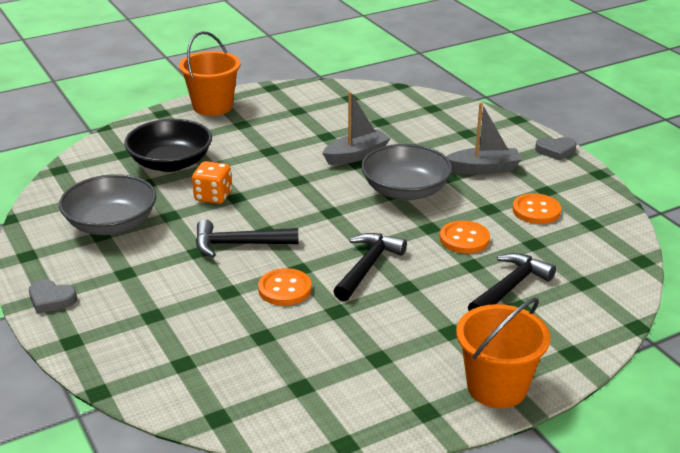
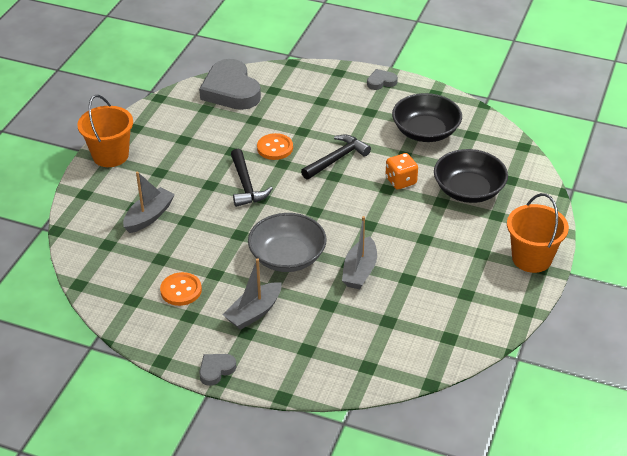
camera: 140 degrees right, 10 degrees up
grey bowl [59,174,156,235] -> black bowl [392,93,462,142]
orange button [440,221,490,254] -> none
black hammer [468,253,556,311] -> grey boat [123,172,175,233]
none -> grey heart [199,59,261,110]

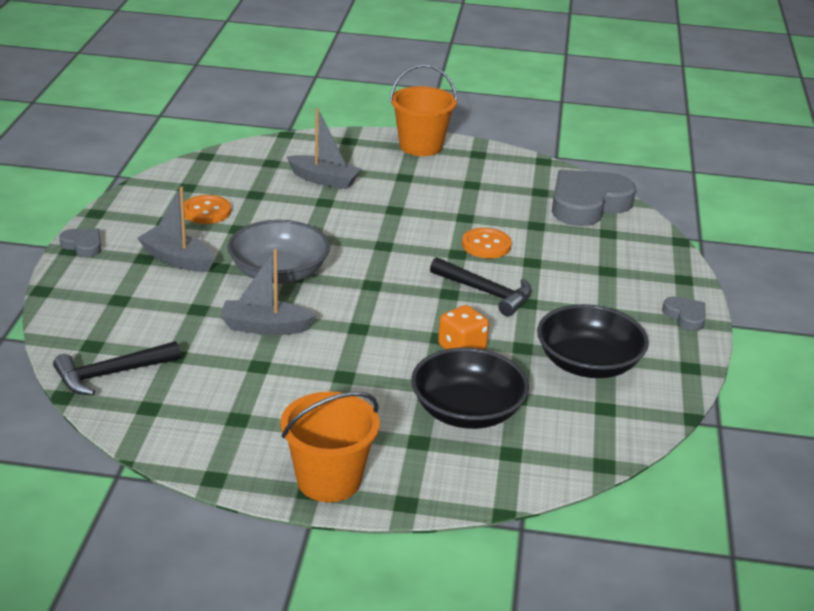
camera: 75 degrees right, 10 degrees down
black hammer [231,149,273,207] -> black hammer moved to [53,341,181,395]

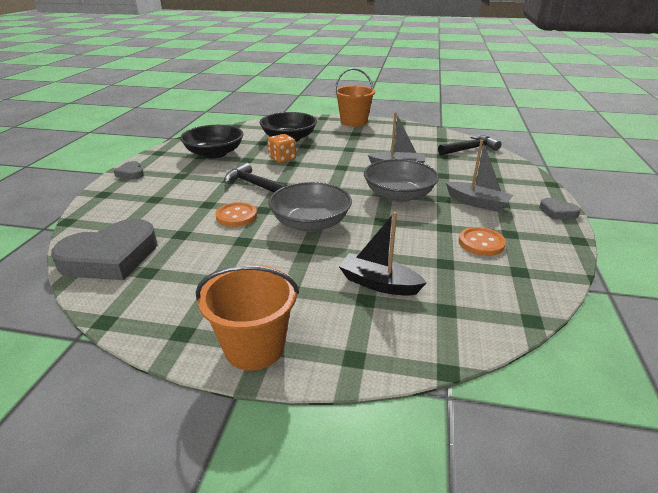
camera: 175 degrees left, 0 degrees up
grey boat [287,108,362,189] -> black boat [339,212,427,296]
none -> grey bowl [269,182,352,232]

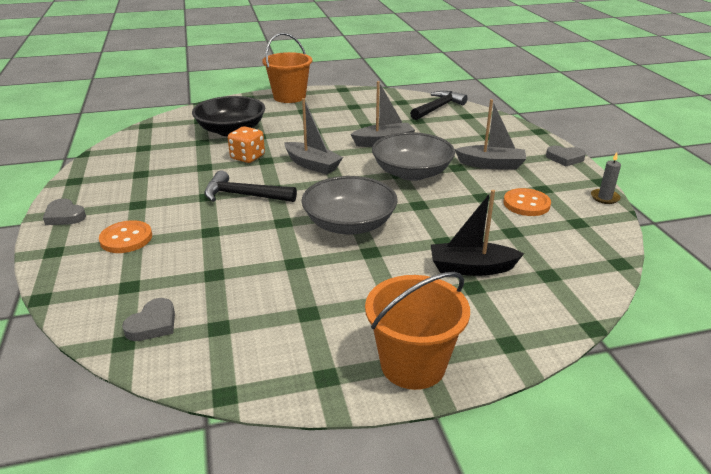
camera: 25 degrees left, 0 degrees up
grey heart [51,219,157,280] -> grey heart [122,298,175,341], size x0.46
black bowl [180,125,243,159] -> none
orange button [215,202,257,227] -> orange button moved to [99,220,152,253]
none -> grey boat [284,98,343,174]
none -> grey candle [591,152,621,204]

